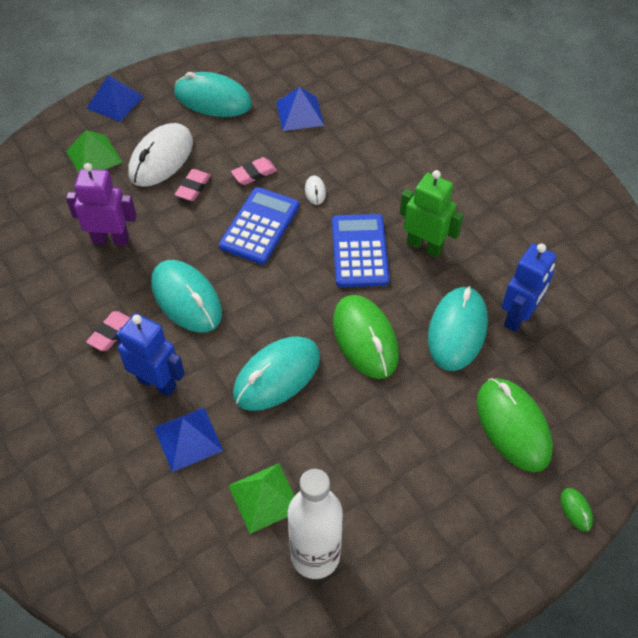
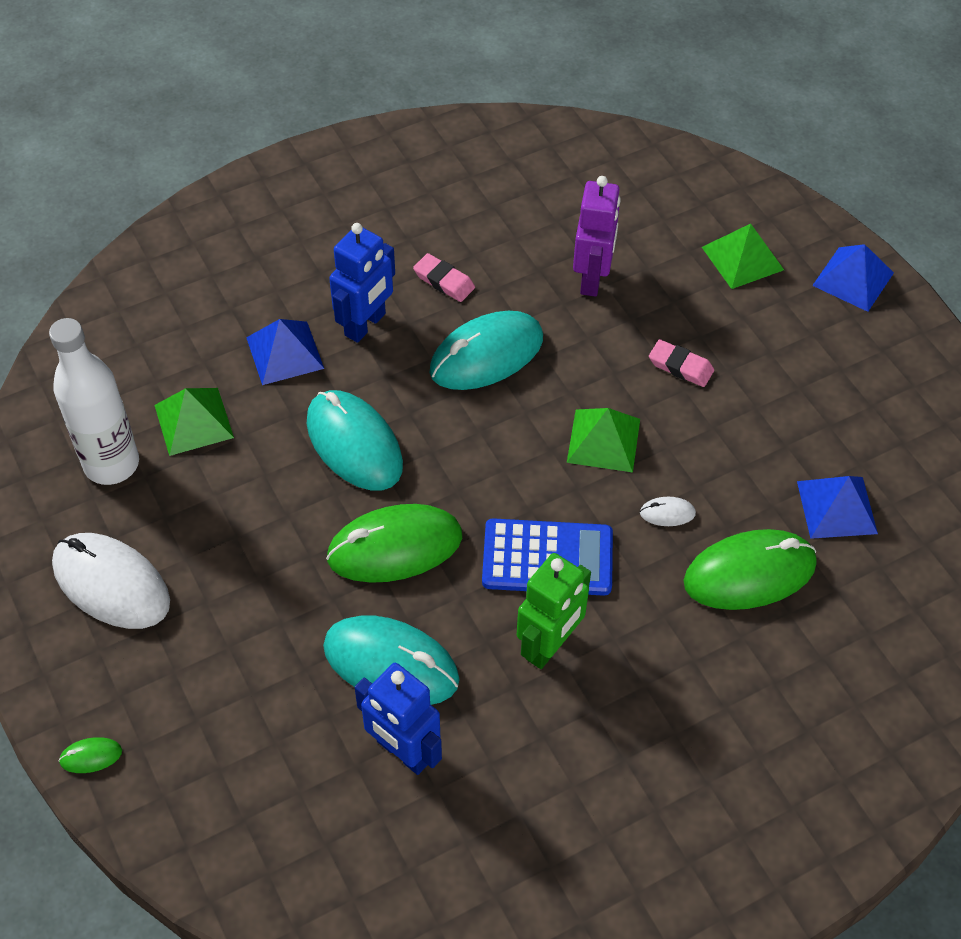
camera: 95 degrees right, 0 degrees up
white mouse [129,123,193,187] -> white mouse moved to [52,533,170,629]
turquoise mouse [174,72,252,117] -> none
blue calculator [219,187,299,264] -> green pyramid [567,408,640,472]
pink eraser [231,157,277,185] -> none
green mouse [477,378,553,472] -> green mouse moved to [683,529,817,610]

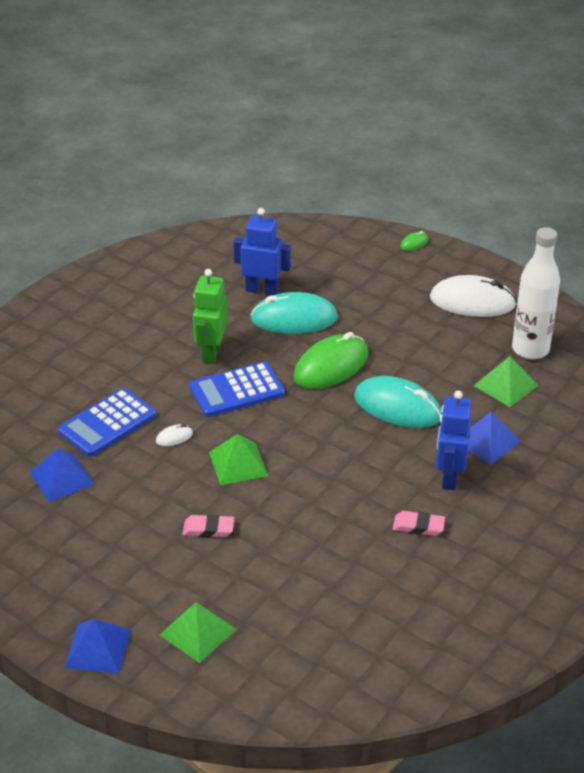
camera: 155 degrees right, 15 degrees down
turquoise mouse [429,311,543,390] -> none
purple robot [573,176,621,297] -> none
green mouse [683,529,817,610] -> blue calculator [58,388,156,457]

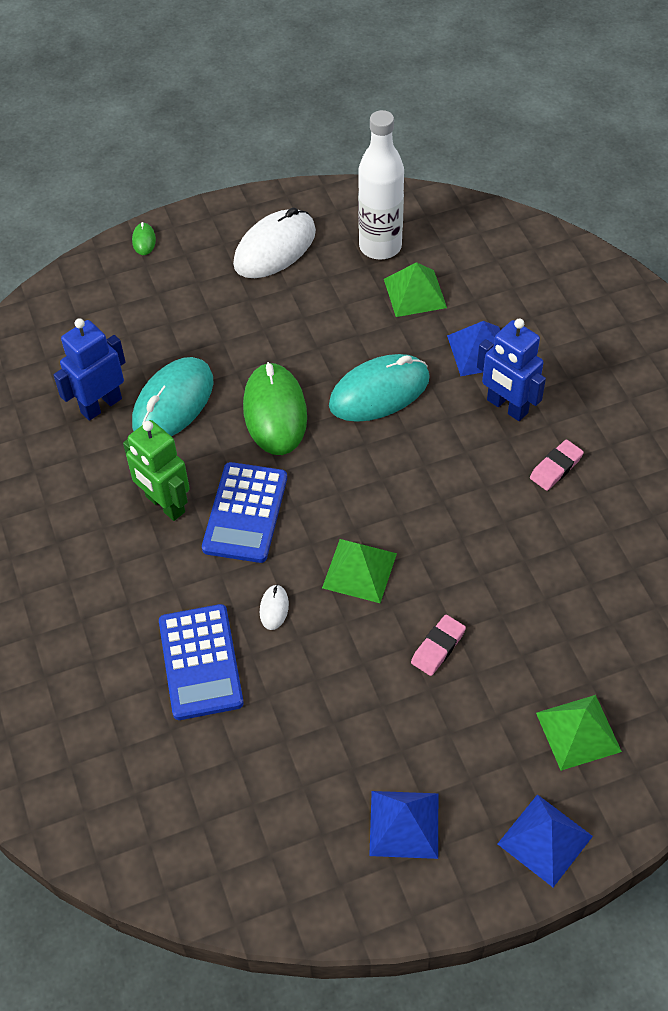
camera: 55 degrees left, 15 degrees up
blue pyramid [30,448,95,503] -> blue pyramid moved to [369,791,438,859]

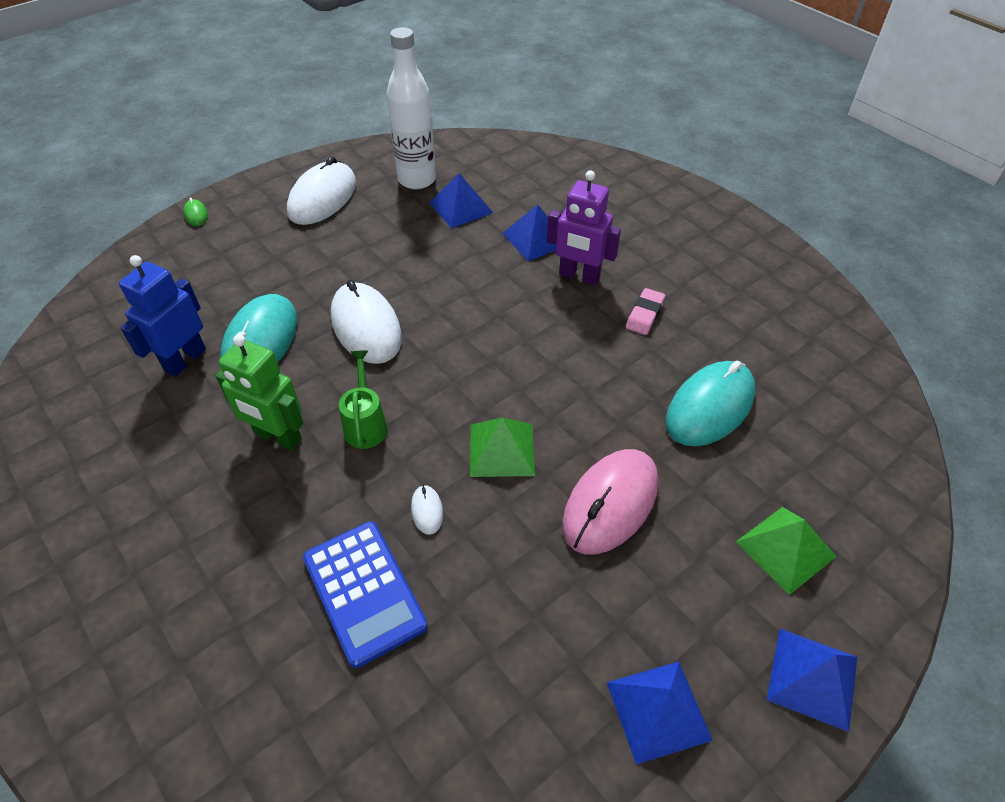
camera: 20 degrees left, 5 degrees down
blue calculator [202,462,287,563] -> green watering can [339,350,388,449]
green mouse [243,362,307,455] -> white mouse [331,280,402,364]
turquoise mouse [329,354,430,422] -> turquoise mouse moved to [666,361,756,446]
green pyramid [384,262,447,317] -> blue pyramid [429,173,493,228]
pink eraser [411,615,466,676] -> pink mouse [562,449,658,555]
blue robot [477,319,546,421] -> purple robot [547,170,621,285]

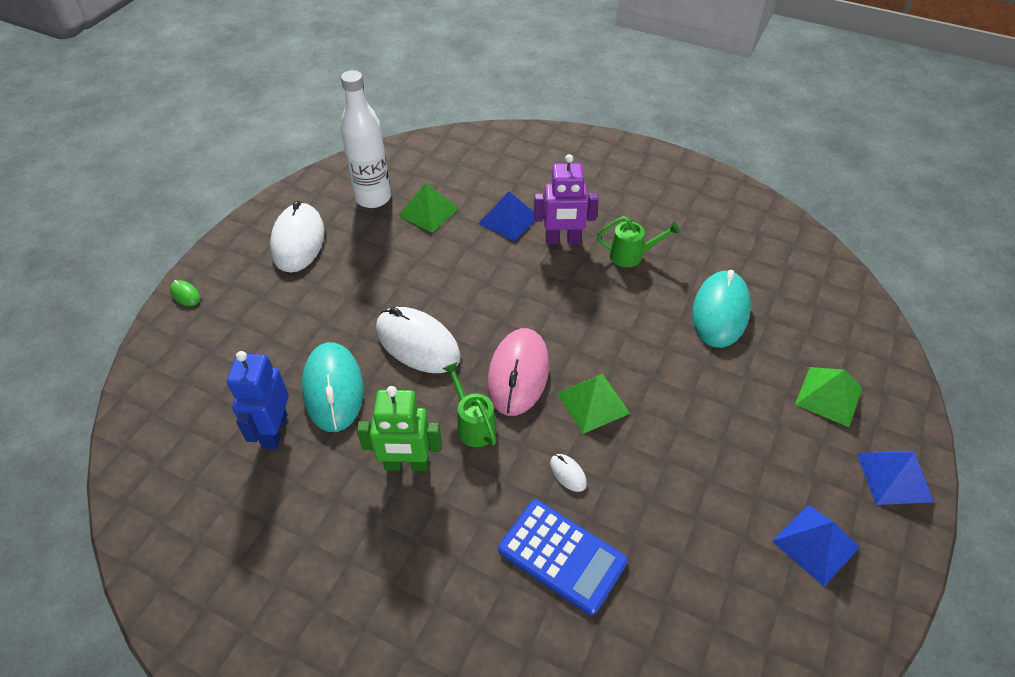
camera: 25 degrees left, 0 degrees up
blue pyramid [429,173,493,228] -> green pyramid [398,183,459,233]
pink mouse [562,449,658,555] -> pink mouse moved to [488,328,549,416]
pink eraser [626,288,665,335] -> green watering can [597,216,680,267]

